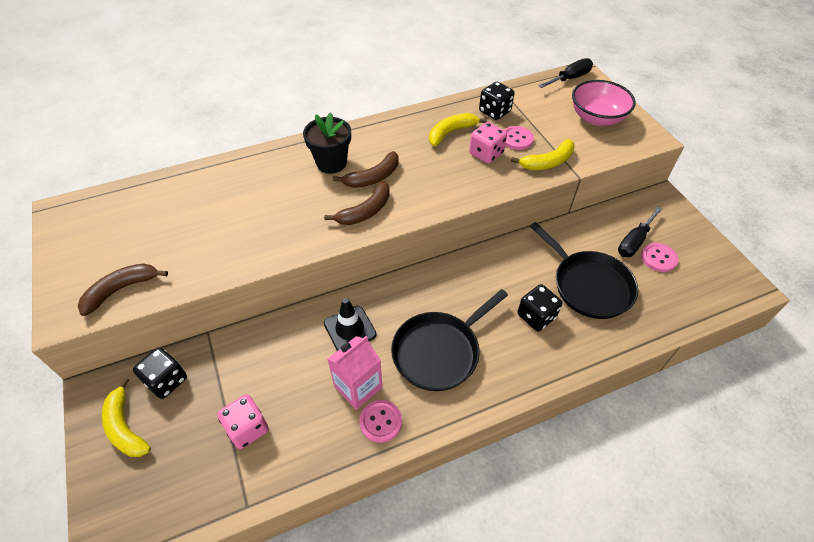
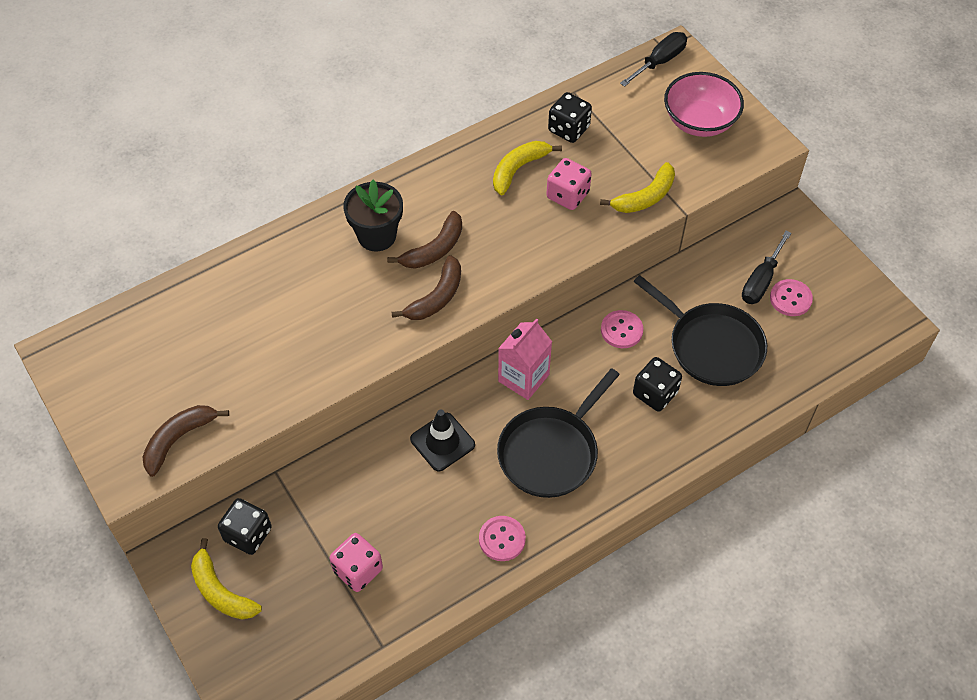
camera: 10 degrees left, 5 degrees up
pink carton [327,336,383,410] -> pink carton moved to [498,318,552,400]
pink button [504,126,534,150] -> pink button moved to [601,310,644,348]

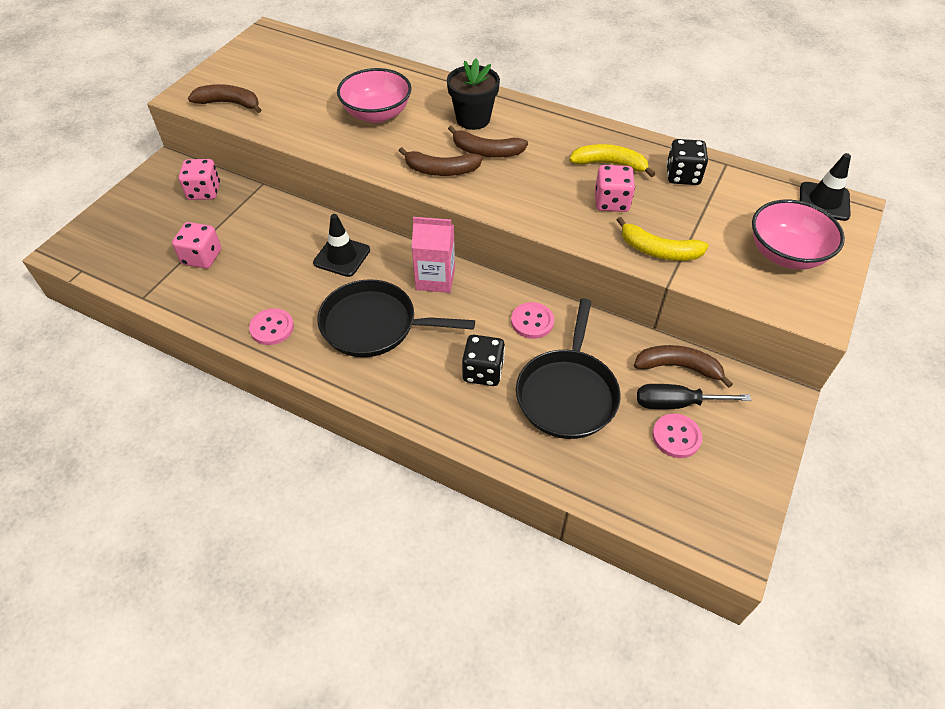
camera: 60 degrees right, 5 degrees down
yellow banana [191,538,262,619] -> none
black dice [218,498,272,555] -> pink dice [179,159,220,200]
black screwdriver [620,32,687,87] -> black traffic cone [800,153,851,221]
none -> pink bowl [337,68,412,123]
none -> brown banana [634,345,733,388]

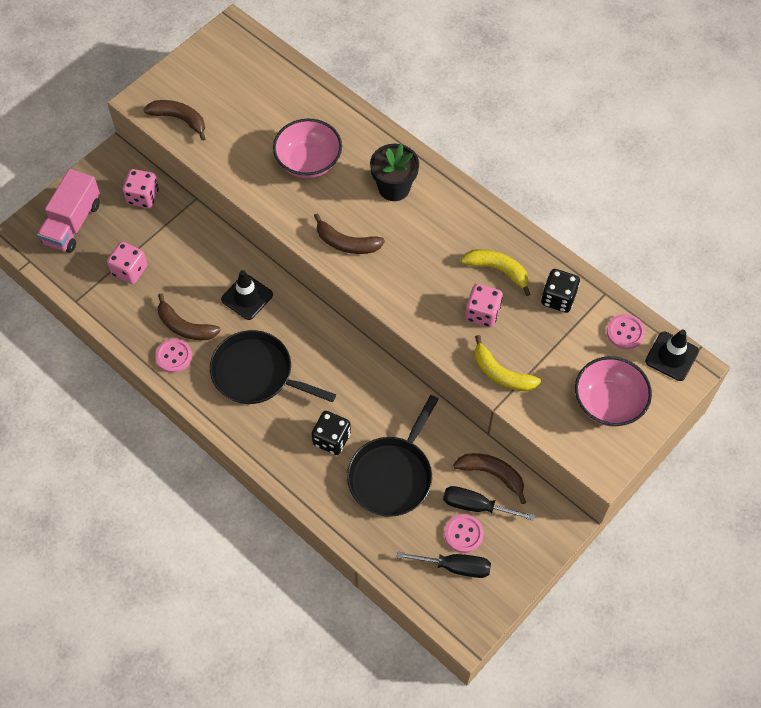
camera: 15 degrees right, 10 degrees up
pink carton [412,217,455,293] -> none
brown banana [448,125,528,158] -> brown banana moved to [157,293,221,340]
pink button [511,302,554,339] -> pink button moved to [607,314,645,349]
none -> pink truck [37,169,100,253]
none -> black screwdriver [397,552,491,578]

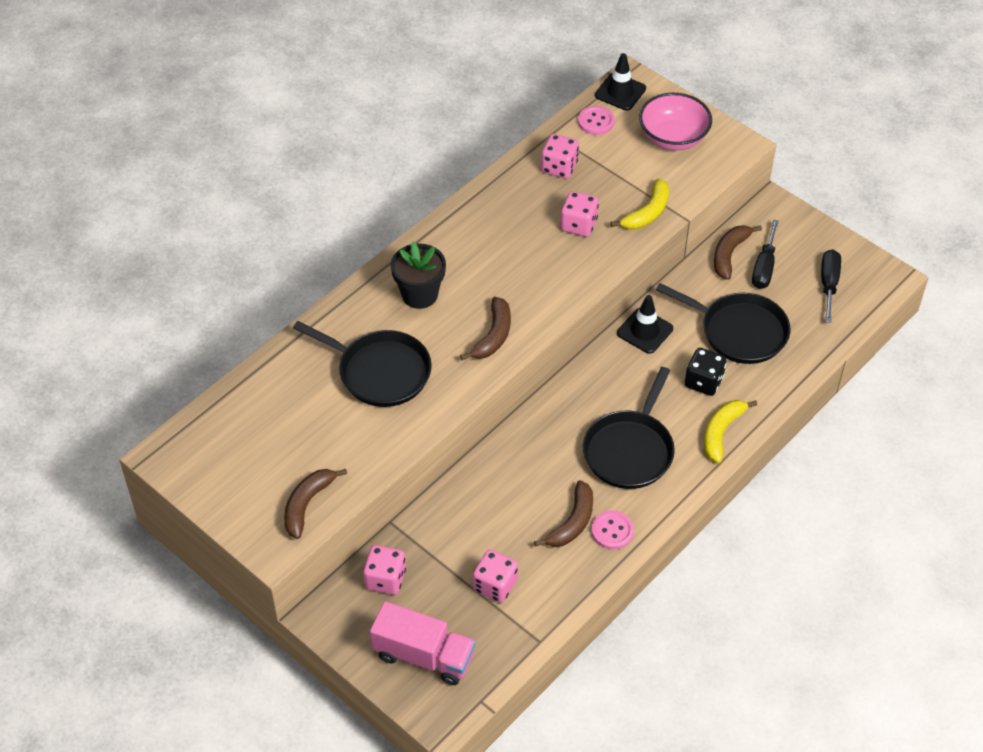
camera: 90 degrees left, 10 degrees down
black traffic cone [221,270,273,320] -> black traffic cone moved to [617,295,673,354]
pink bowl [273,119,342,178] -> black pan [293,321,432,407]
pink button [445,514,484,553] -> none
yellow banana [461,249,530,296] -> yellow banana moved to [704,400,757,463]
black dice [541,269,580,313] -> pink dice [541,134,579,179]

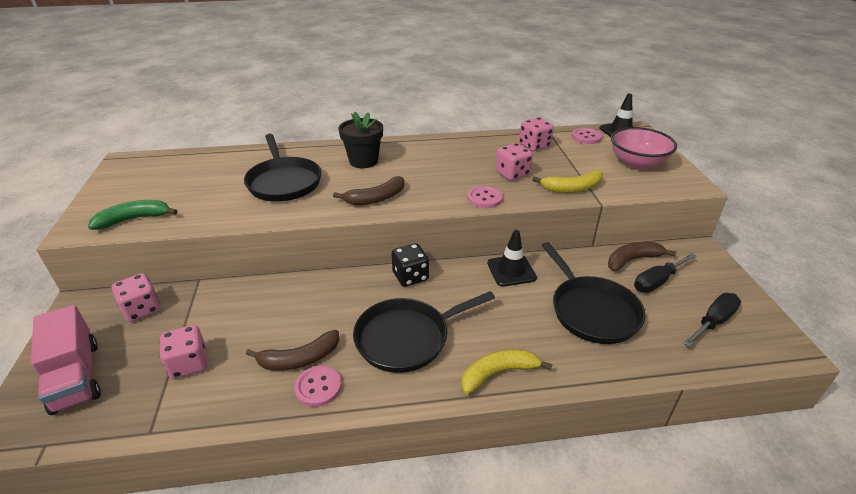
camera: 40 degrees right, 15 degrees down
brown banana [284,469,347,539] -> green banana [88,200,177,230]
black dice [685,348,727,396] -> black dice moved to [391,243,429,287]
none -> pink button [467,186,503,208]

